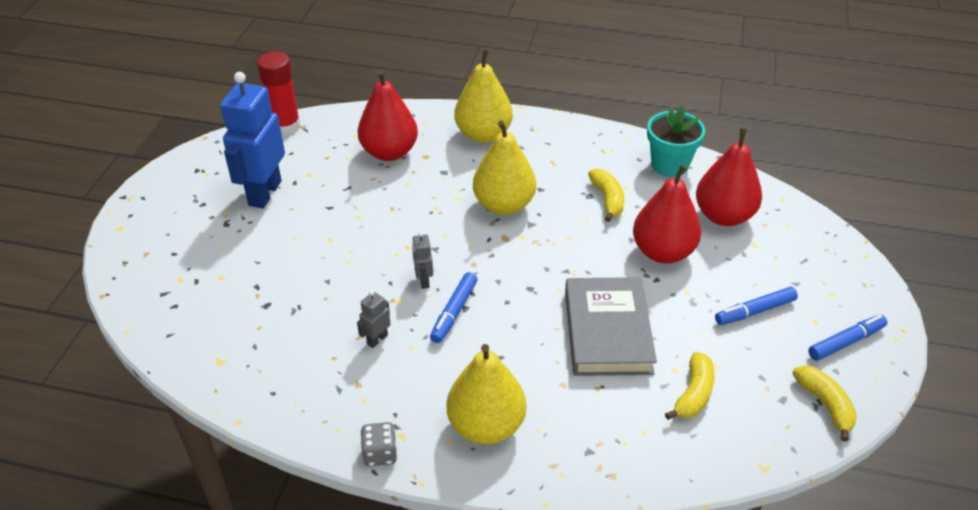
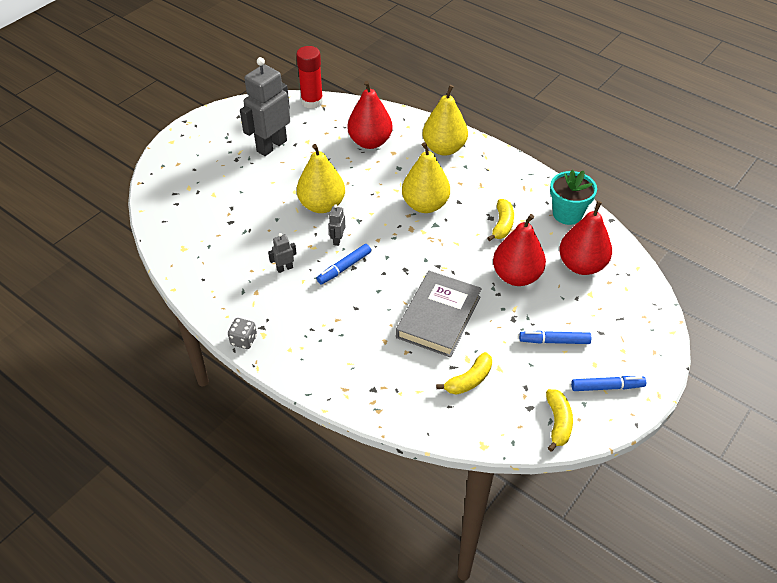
camera: 25 degrees right, 5 degrees up
blue robot [220,72,285,208] -> grey robot [240,57,290,156]
yellow pear [447,344,526,444] -> yellow pear moved to [297,144,345,213]

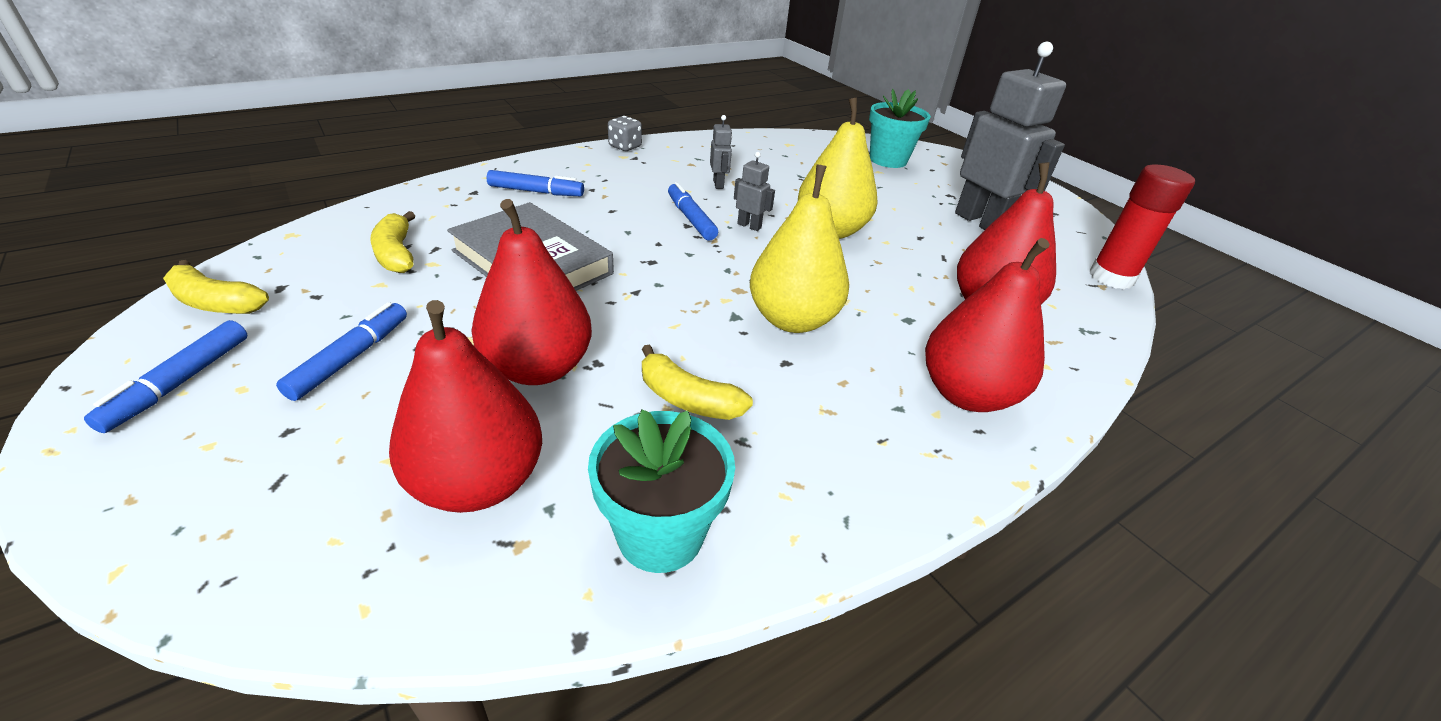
camera: 105 degrees right, 10 degrees down
yellow pear [423,85,468,156] -> red pear [925,238,1050,412]
none -> blue marker [487,170,584,196]
none -> turquoise flower pot [869,89,931,168]

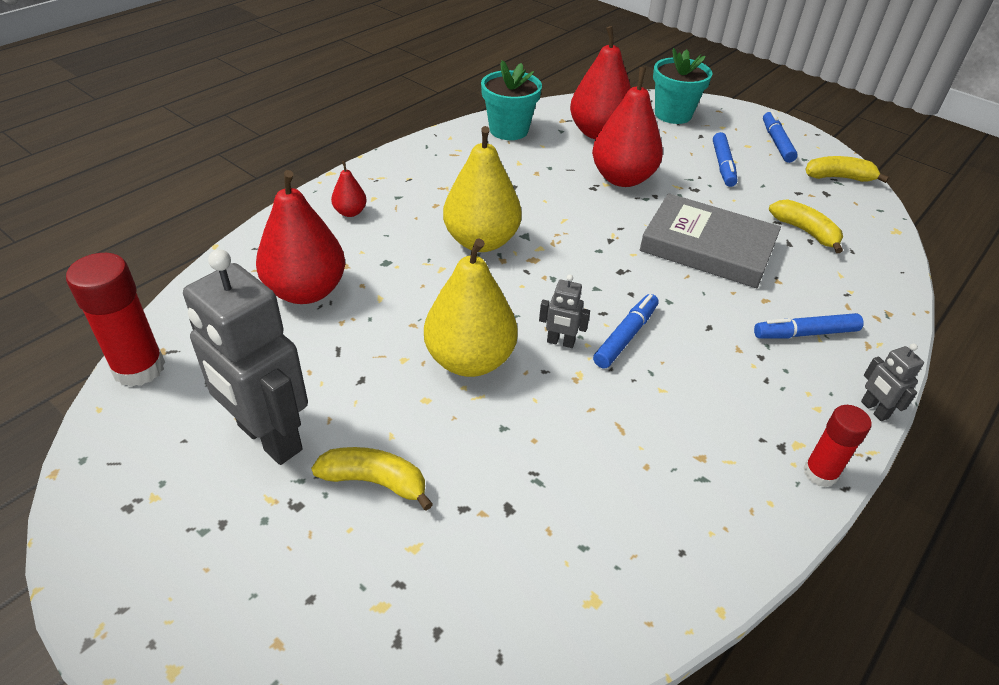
camera: 165 degrees right, 5 degrees up
grey dice [608,116,642,151] -> red glue stick [803,405,872,488]
yellow banana [642,344,753,420] -> yellow banana moved to [311,447,433,511]
blue marker [668,182,718,241] -> blue marker turned 105 degrees counterclockwise [593,294,659,368]
grey robot [710,115,732,189] -> grey robot moved to [861,344,924,421]
turquoise flower pot [869,89,931,168] -> turquoise flower pot moved to [653,48,712,124]
red pear [925,238,1050,412] -> red pear [331,161,367,217], size x0.46

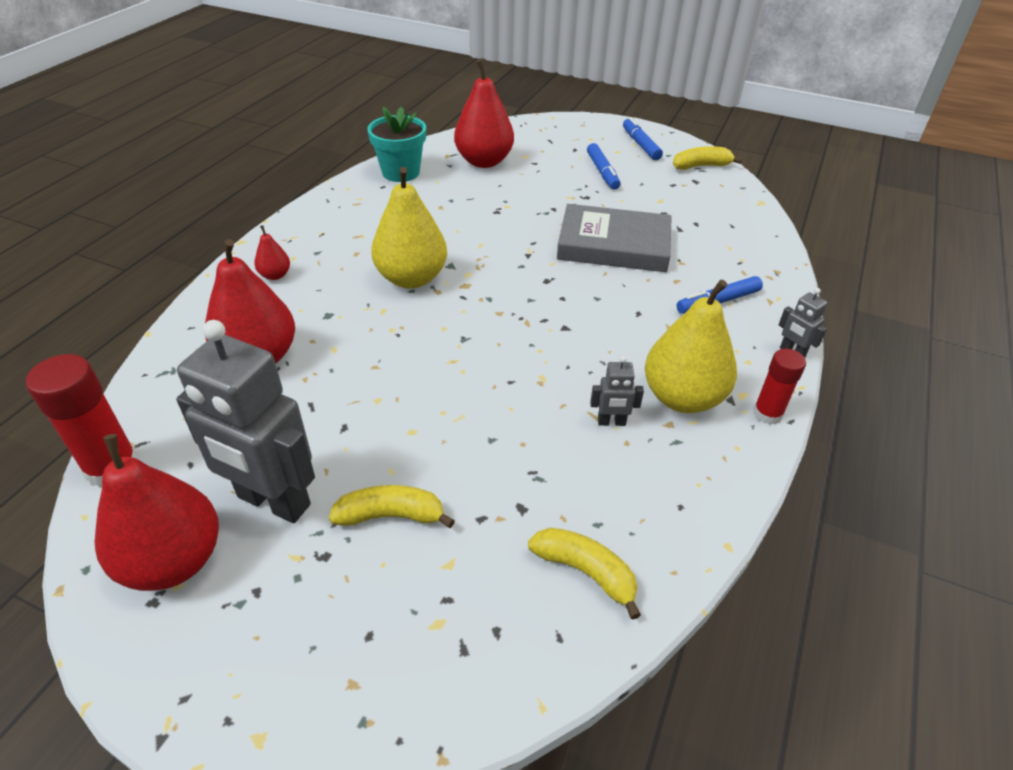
camera: 15 degrees left, 0 degrees up
yellow pear [424,238,518,377] -> yellow pear moved to [645,280,737,413]
grey robot [539,274,590,348] -> grey robot moved to [590,356,644,426]
red pear [592,67,663,187] -> red pear moved to [95,434,219,591]
blue marker [593,294,659,368] -> none
turquoise flower pot [653,48,712,124] -> none
yellow banana [769,199,843,253] -> yellow banana moved to [528,528,641,620]

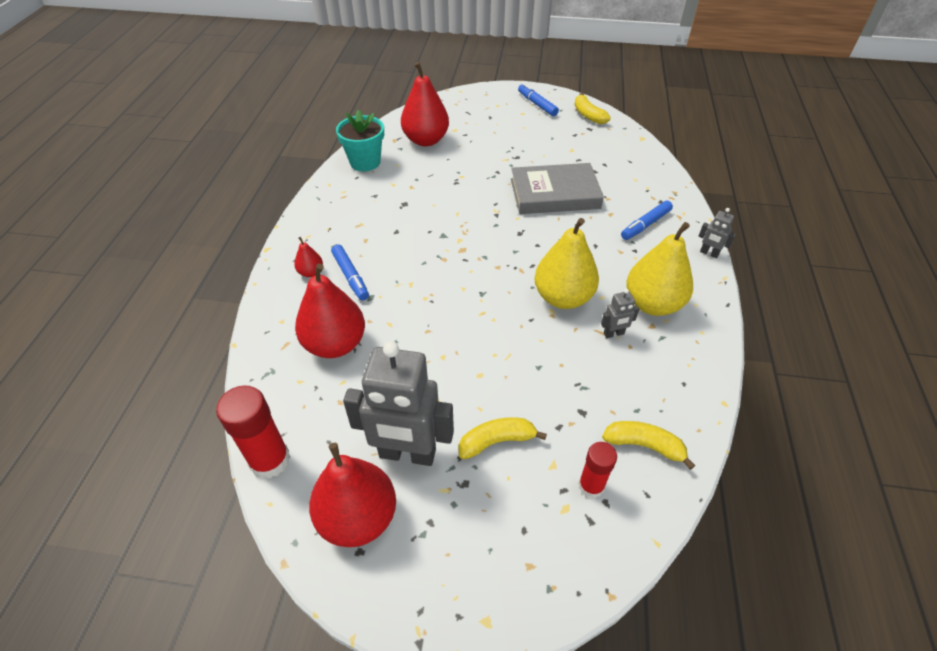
camera: 15 degrees left, 5 degrees up
yellow pear [371,167,447,288] -> yellow pear moved to [534,218,599,309]
blue marker [587,143,621,190] -> blue marker moved to [331,245,369,300]
yellow banana [673,146,742,170] -> yellow banana turned 90 degrees counterclockwise [574,93,611,124]
red glue stick [753,349,806,425] -> red glue stick moved to [578,442,617,498]

